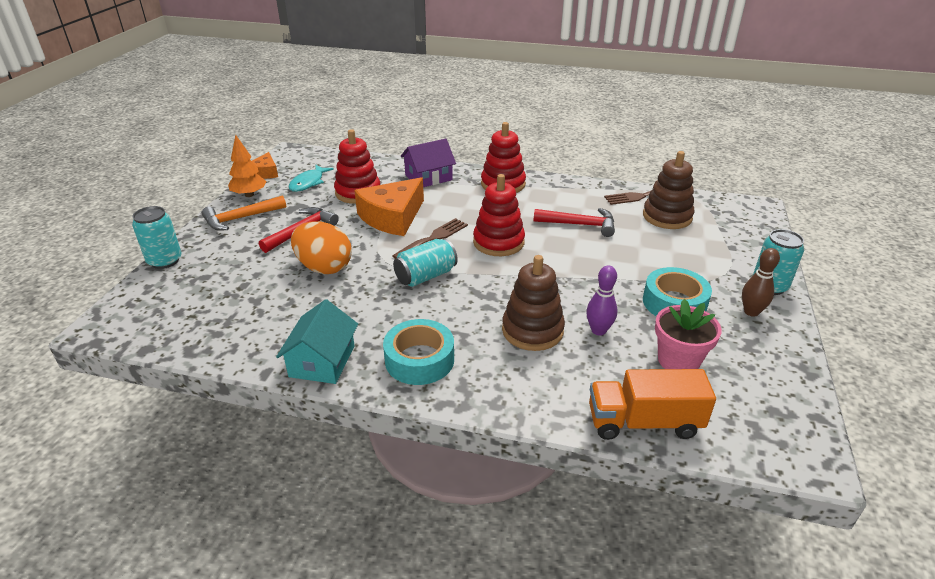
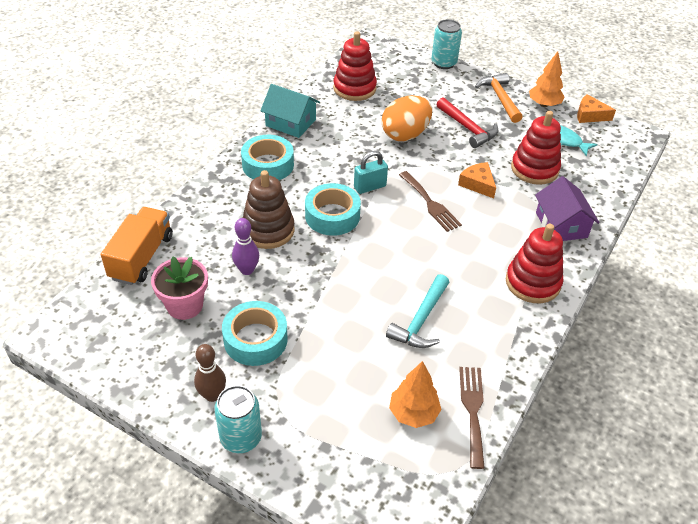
camera: 105 degrees right, 10 degrees up
orange cheese [354,178,424,236] -> orange cheese [458,162,496,198], size x0.53
turquoise can [393,239,458,287] -> turquoise padlock [354,151,388,194]
red stacking toy [473,174,525,256] -> red stacking toy moved to [333,31,377,101]
red hammer [534,208,615,237] -> turquoise hammer [386,274,449,348]
brown stacking toy [643,151,694,229] -> orange tree [389,361,442,428]
none -> turquoise tape [305,183,361,236]

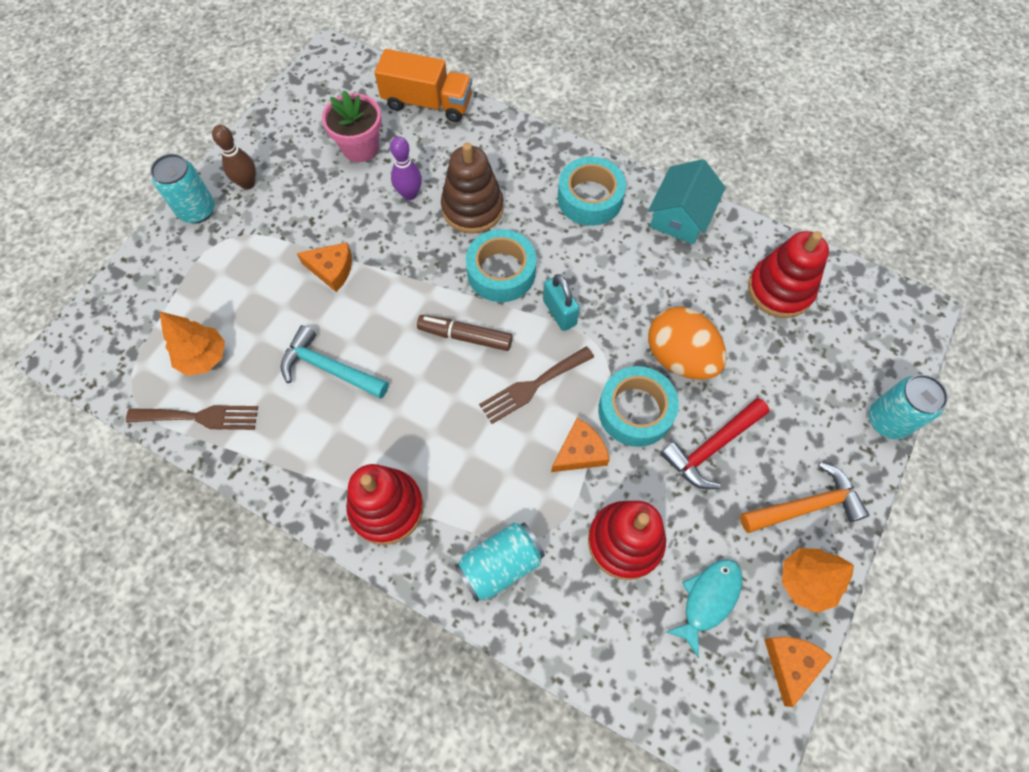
camera: 90 degrees right, 20 degrees up
turquoise tape [222,301,288,366] -> turquoise tape moved to [598,366,679,447]
purple house [535,176,600,241] -> turquoise can [455,523,545,602]
none -> orange cheese [297,242,352,292]
none -> brown marker [417,315,513,351]

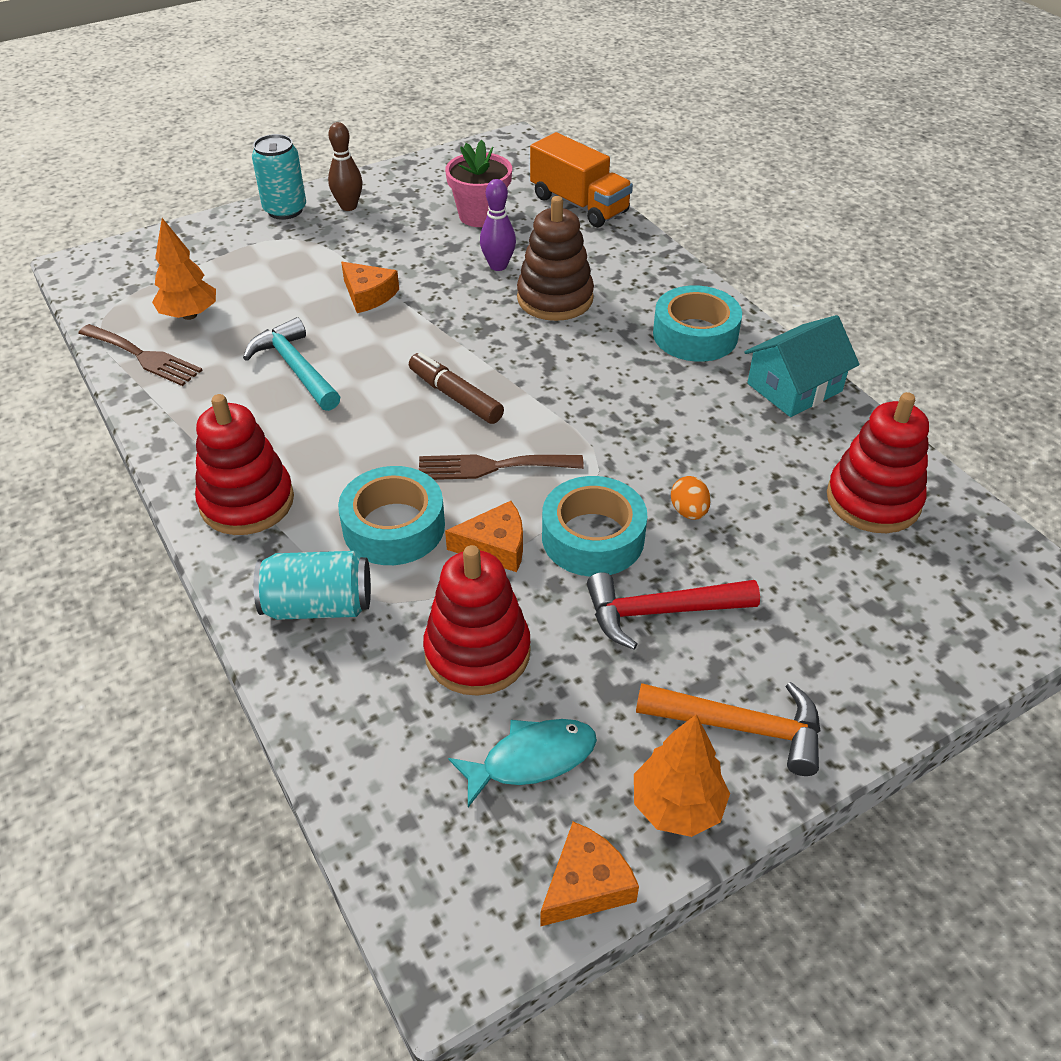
camera: 30 degrees right, 20 degrees down
turquoise tape [466,229,536,302] -> turquoise tape moved to [338,466,445,565]
turquoise padlock [543,274,580,331] -> none
orange egg [648,306,727,380] -> orange egg [671,476,711,520], size x0.44
turquoise can [869,374,948,440] -> none

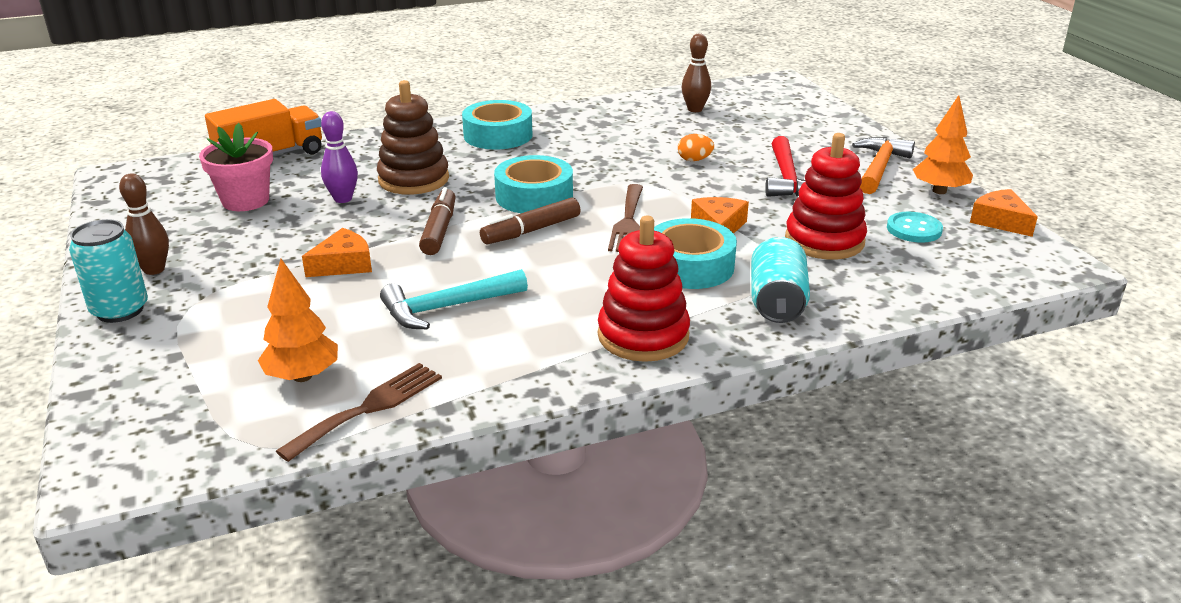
camera: 80 degrees left, 15 degrees down
turquoise fish [448,719,597,807] -> turquoise button [887,212,943,243]
turquoise tape [542,476,647,577] -> turquoise tape moved to [494,155,573,213]
turquoise house [744,315,860,417] -> none
red stacking toy [827,392,929,533] -> brown bowling pin [682,33,711,112]
none -> brown marker [419,187,456,255]

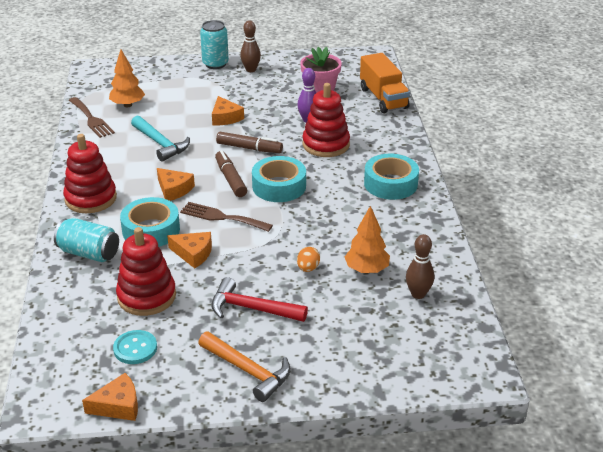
camera: 105 degrees right, 5 degrees up
brown stacking toy [377,80,449,195] -> red stacking toy [302,83,350,157]
turquoise hammer [380,269,528,329] -> turquoise hammer turned 150 degrees clockwise [131,115,190,162]
orange tree [913,95,973,194] -> orange tree moved to [345,206,390,274]
none -> orange cheese [157,168,195,201]

